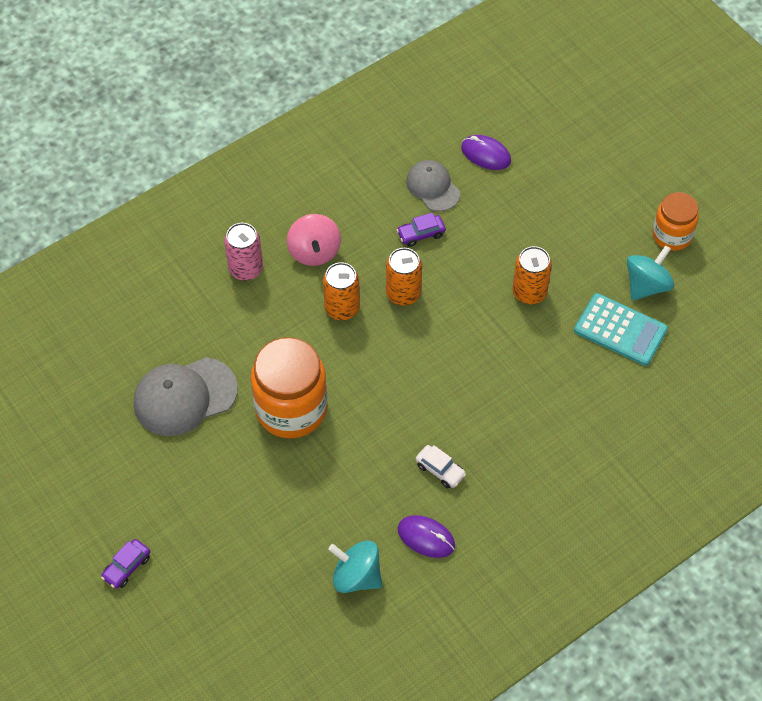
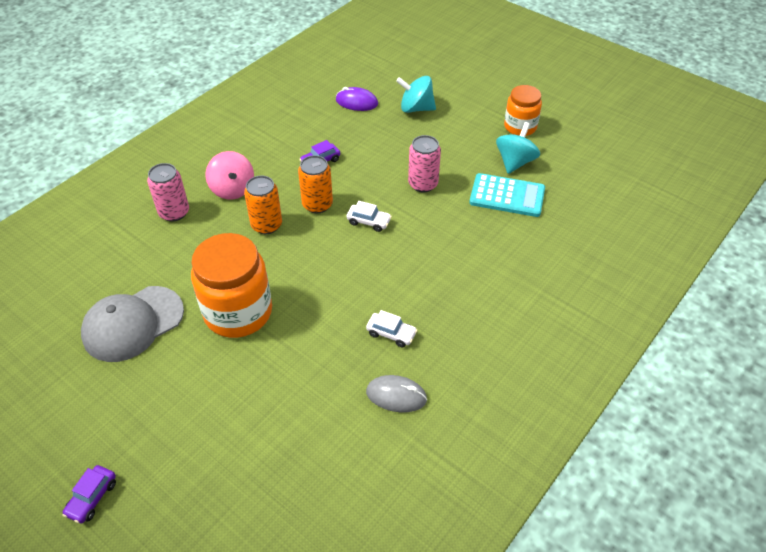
camera: 15 degrees left, 10 degrees down
turquoise spinning top [328,540,382,593] -> turquoise spinning top moved to [396,76,436,113]
purple mouse [398,515,455,558] -> grey mouse [366,375,427,412]
grey cap [406,160,460,211] -> none
orange can [512,246,552,304] -> pink can [408,135,441,193]
none -> white car [347,201,392,232]

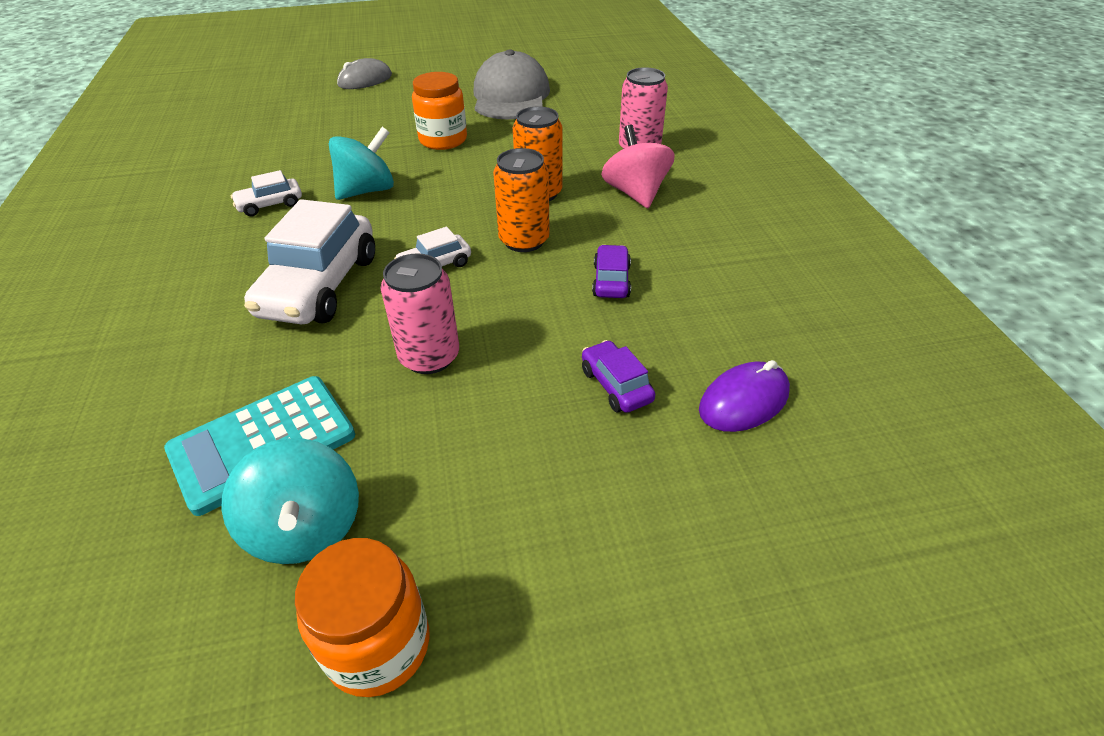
camera: 130 degrees right, 5 degrees down
purple car [62,465,116,524] -> purple car moved to [582,340,655,413]
orange jar [191,233,272,338] -> orange jar [412,72,467,150], size x0.60
pink spinning top [206,151,254,200] -> pink spinning top turned 60 degrees clockwise [601,124,675,208]
grey mouse [366,375,427,412] -> grey mouse moved to [337,58,392,89]
turquoise spinning top [396,76,436,113] -> turquoise spinning top moved to [329,127,394,200]
none -> white car [244,199,375,324]

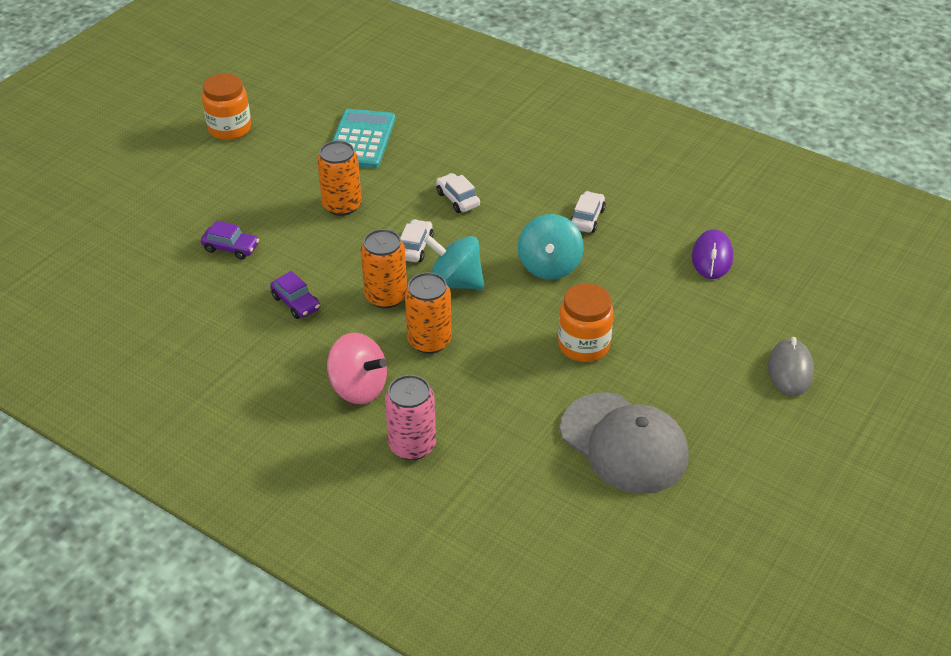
camera: 135 degrees right, 0 degrees up
turquoise spinning top [221,438,359,564] -> turquoise spinning top moved to [424,235,484,289]
white car [244,199,375,324] -> white car [436,173,480,213], size x0.48
pink can [381,253,459,374] -> orange can [317,141,362,216]
purple mouse [699,360,790,432] -> purple mouse moved to [692,229,733,279]

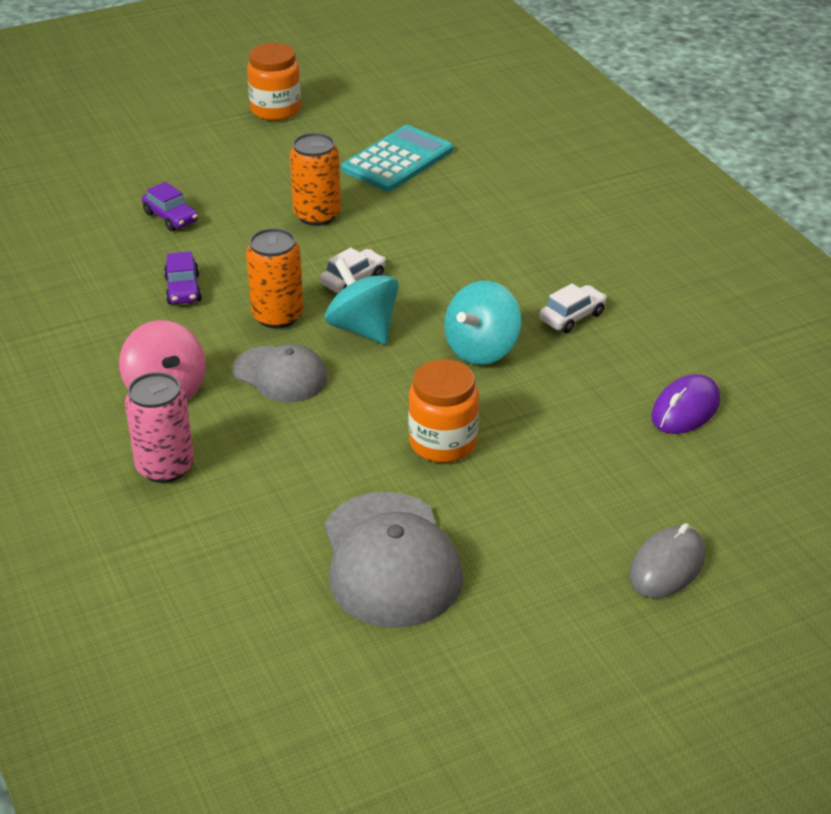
camera: 30 degrees right, 5 degrees down
orange can [405,272,452,354] -> grey cap [233,344,328,402]
white car [436,173,480,213] -> none

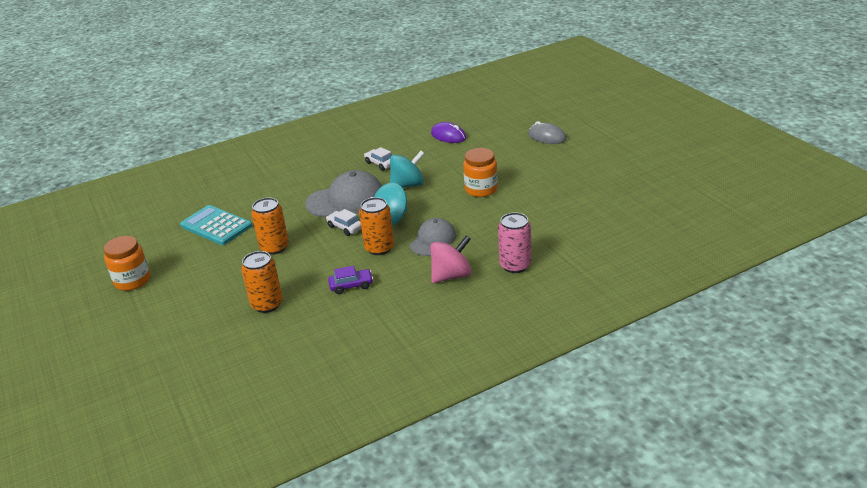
camera: 90 degrees left, 5 degrees down
purple car [142,182,198,231] -> orange can [241,251,283,313]
grey cap [324,492,463,628] -> grey cap moved to [305,170,382,217]
turquoise spinning top [444,281,521,365] -> turquoise spinning top turned 60 degrees counterclockwise [390,151,425,188]

